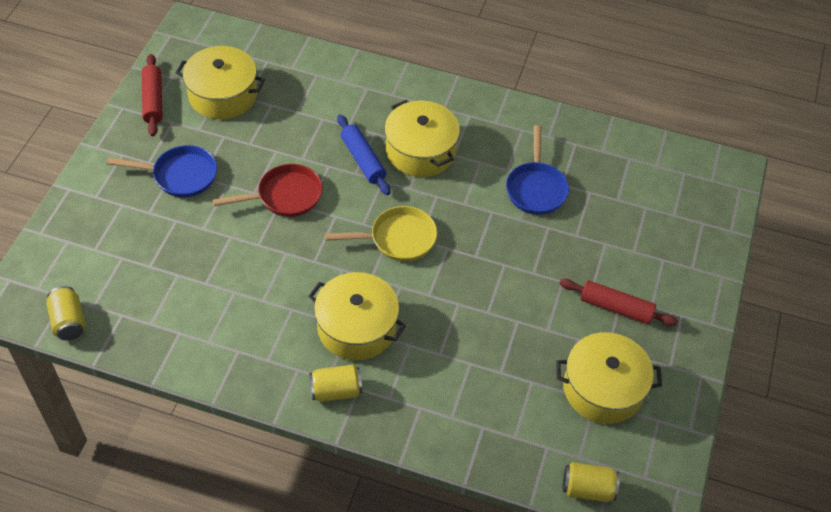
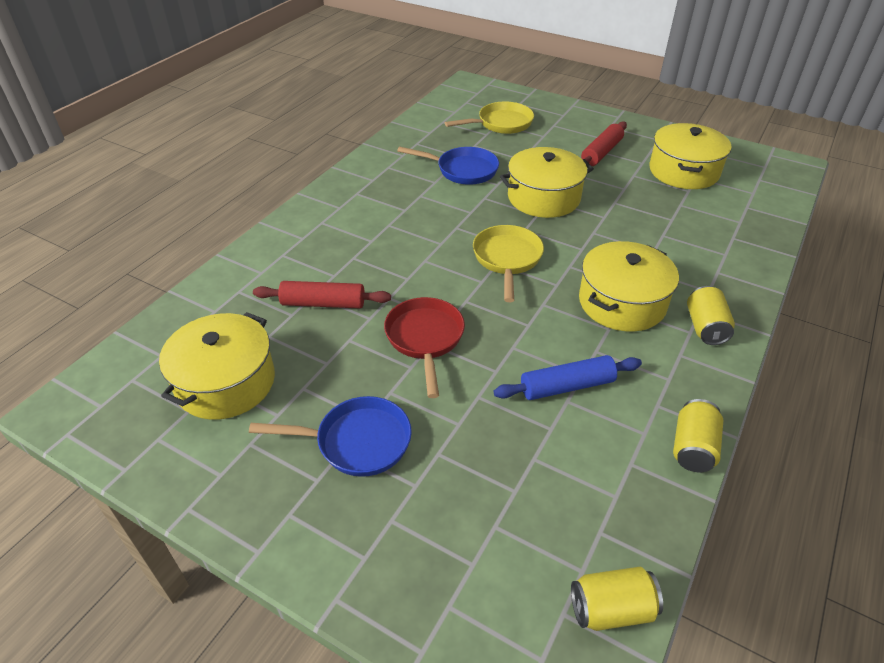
camera: 75 degrees left, 10 degrees down
blue pan [107,145,217,198] -> blue pan turned 75 degrees clockwise [249,396,412,477]
red rolling pin [142,54,163,136] -> red rolling pin moved to [253,281,391,308]
blue rolling pin [337,114,390,195] -> blue rolling pin moved to [494,355,642,400]
yellow pot [384,100,460,177] -> yellow pot moved to [500,147,594,218]
yellow can [563,462,620,502] -> yellow can moved to [673,399,723,472]
none -> yellow pan [445,102,534,134]

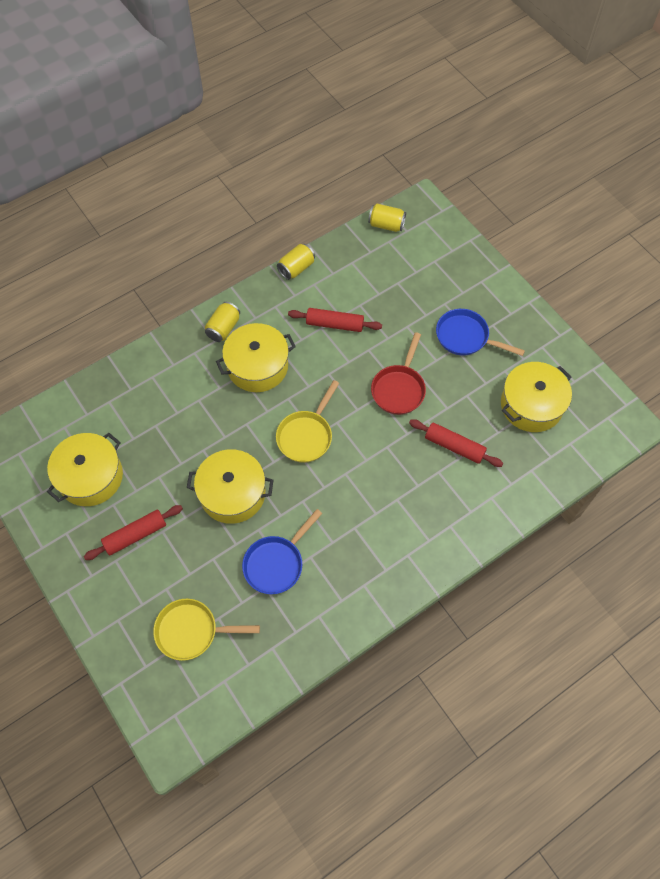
camera: 155 degrees left, 20 degrees up
blue pan [397,146,499,185] -> blue pan turned 90 degrees counterclockwise [242,509,323,594]
blue rolling pin [494,355,642,400] -> red rolling pin [288,308,382,332]

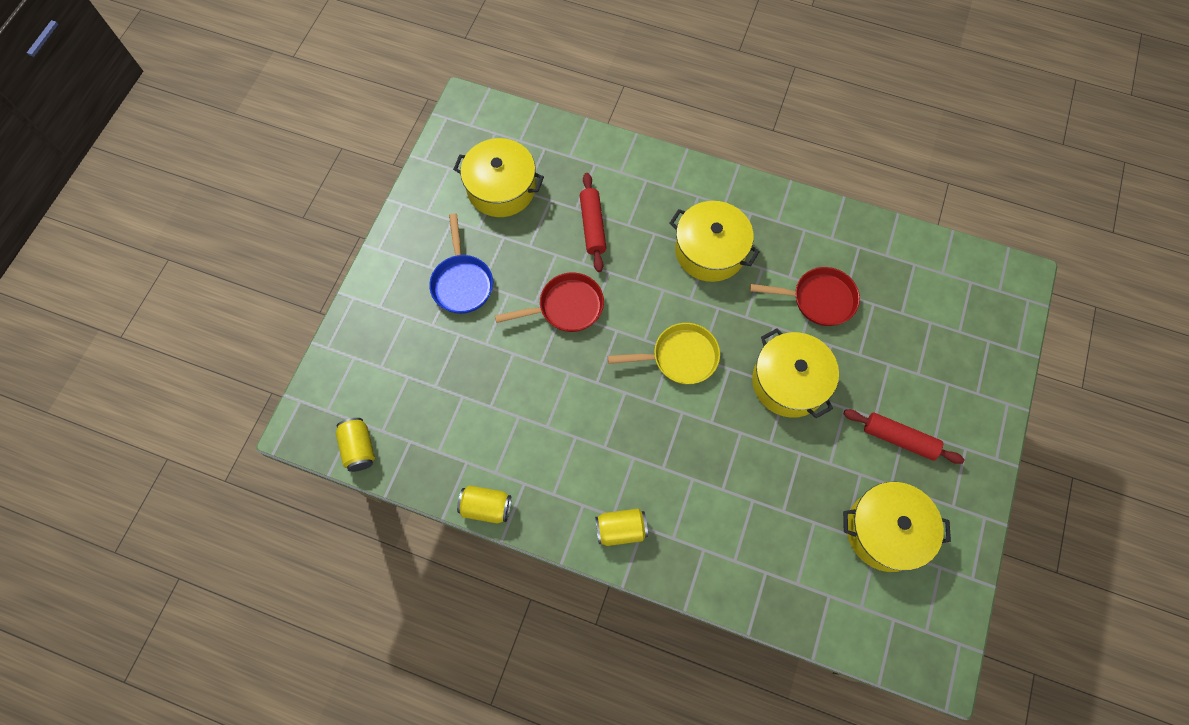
camera: 125 degrees left, 5 degrees up
yellow pan [153,599,260,661] -> none
yellow pot [216,323,296,392] -> yellow pot moved to [670,201,760,282]
blue pan [242,509,323,594] -> red pan [750,267,860,326]
red rolling pin [288,308,382,332] -> none

